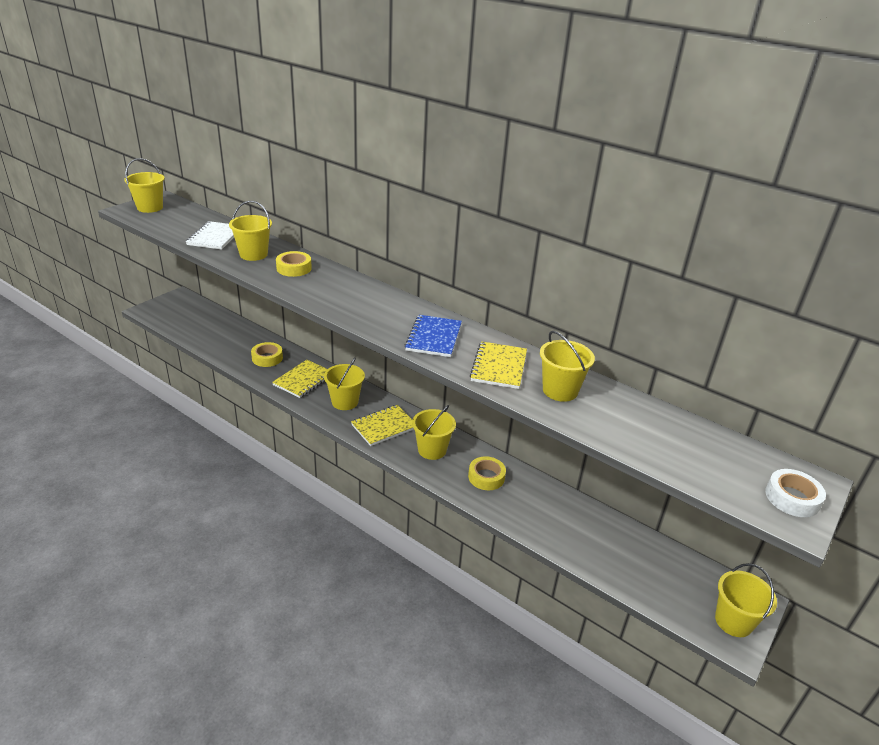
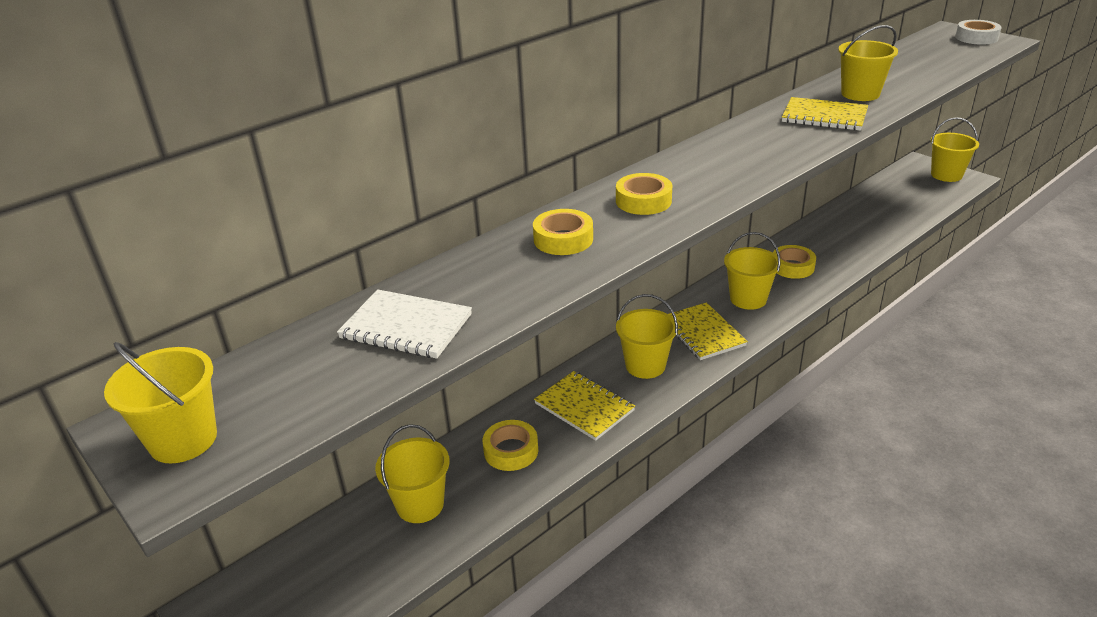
camera: 75 degrees left, 0 degrees up
yellow bucket [229,201,272,261] -> yellow bucket moved to [375,424,450,523]
blue notebook [405,315,462,357] -> none
none -> yellow tape [616,173,672,215]

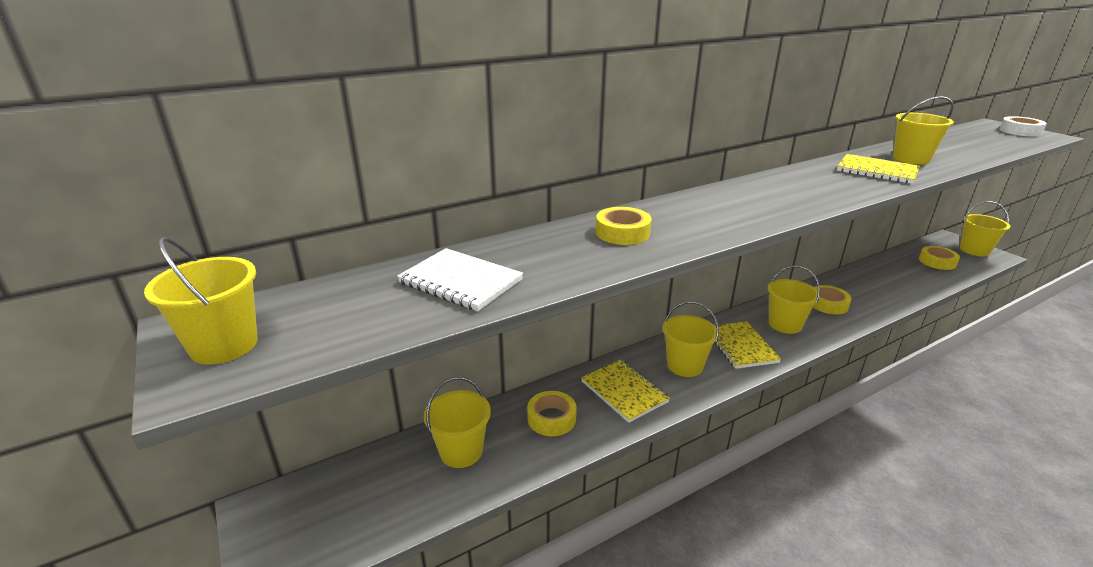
camera: 10 degrees right, 5 degrees down
yellow tape [616,173,672,215] -> yellow tape moved to [919,246,960,270]

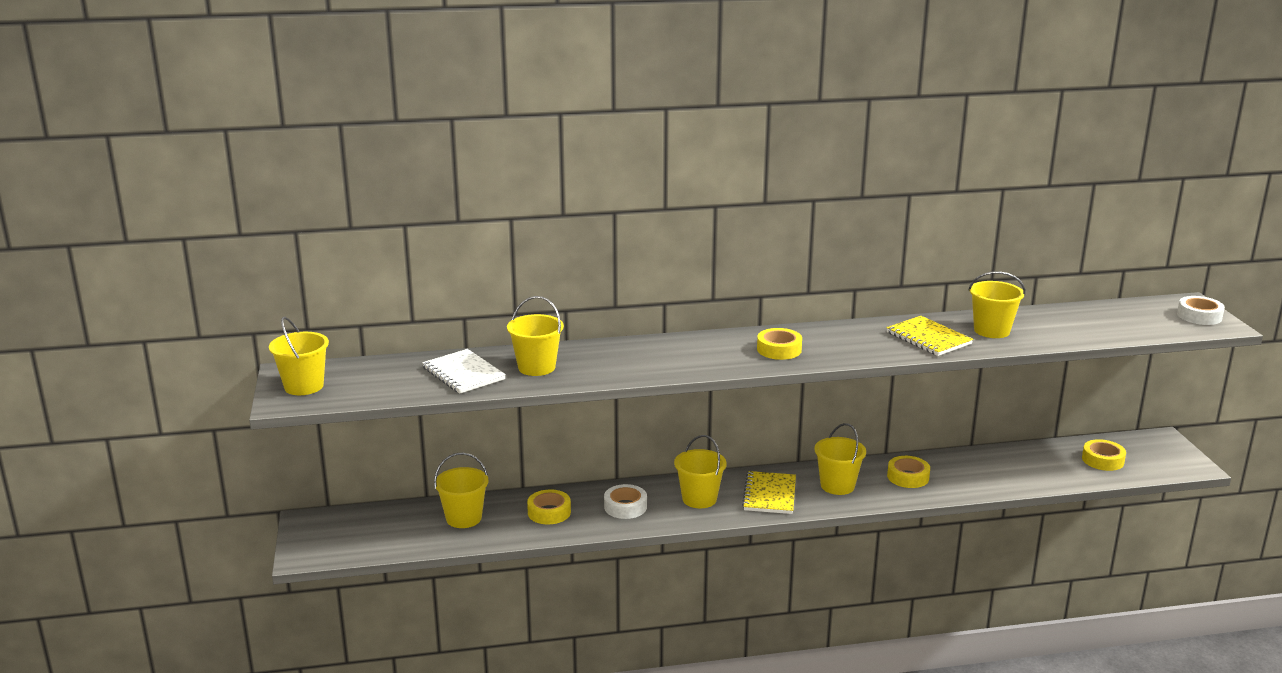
camera: 20 degrees right, 5 degrees down
yellow notebook [581,360,670,423] -> white tape [604,484,647,519]
yellow tape [596,207,652,245] -> yellow tape moved to [757,328,802,360]
yellow bucket [960,201,1010,256] -> yellow bucket moved to [507,296,564,376]

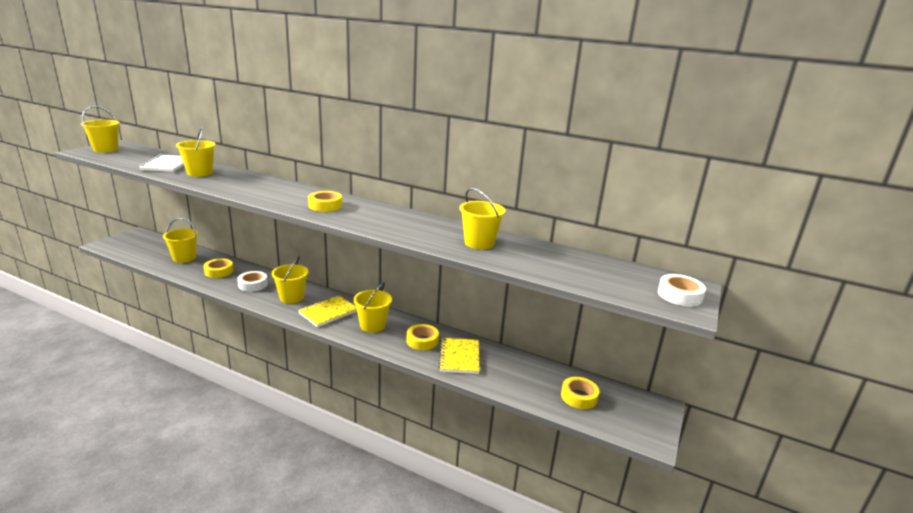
camera: 35 degrees right, 0 degrees up
yellow notebook [886,316,973,356] -> yellow notebook moved to [439,338,480,374]

